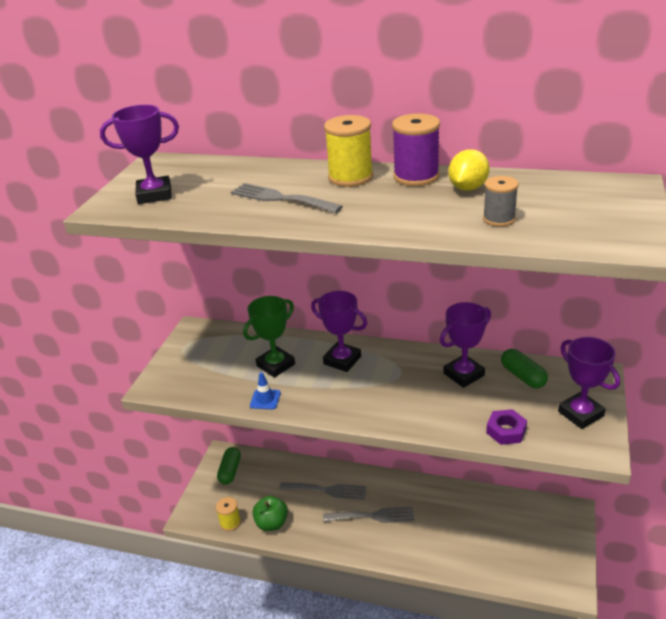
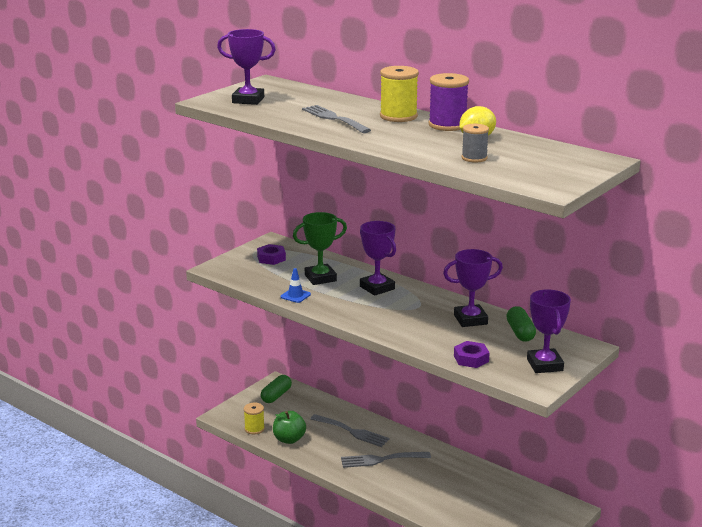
camera: 20 degrees right, 10 degrees down
grey fork [323,507,414,523] -> grey fork turned 150 degrees clockwise [341,452,431,468]
none -> purple nut [257,244,286,265]

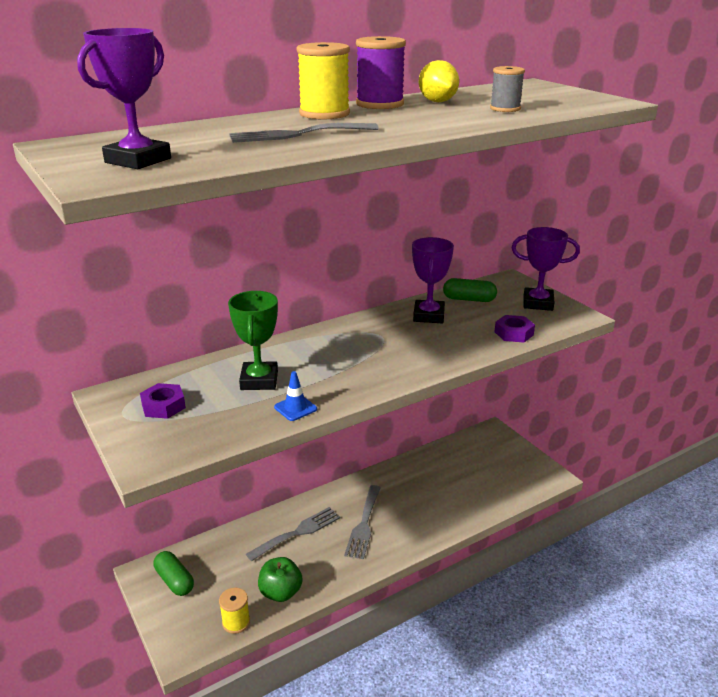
camera: 70 degrees left, 5 degrees up
purple trophy [360,221,396,296] -> none

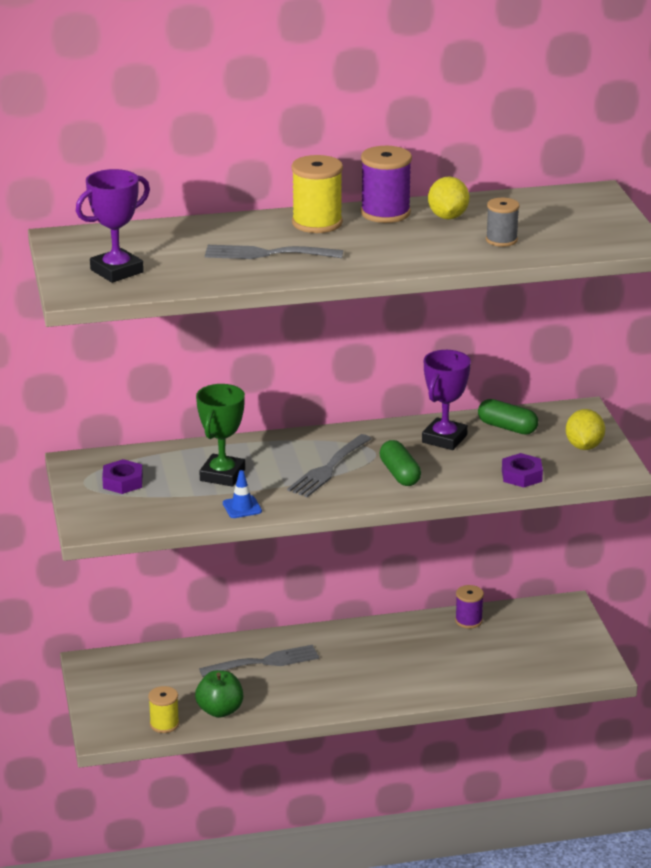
camera: 20 degrees right, 0 degrees up
green capsule [154,551,194,596] -> green capsule moved to [379,440,421,486]
grey fork [344,485,381,559] -> grey fork moved to [287,434,372,497]
purple trophy [512,227,580,311] -> yellow lemon [566,409,605,450]
none -> purple spool [455,585,484,628]

